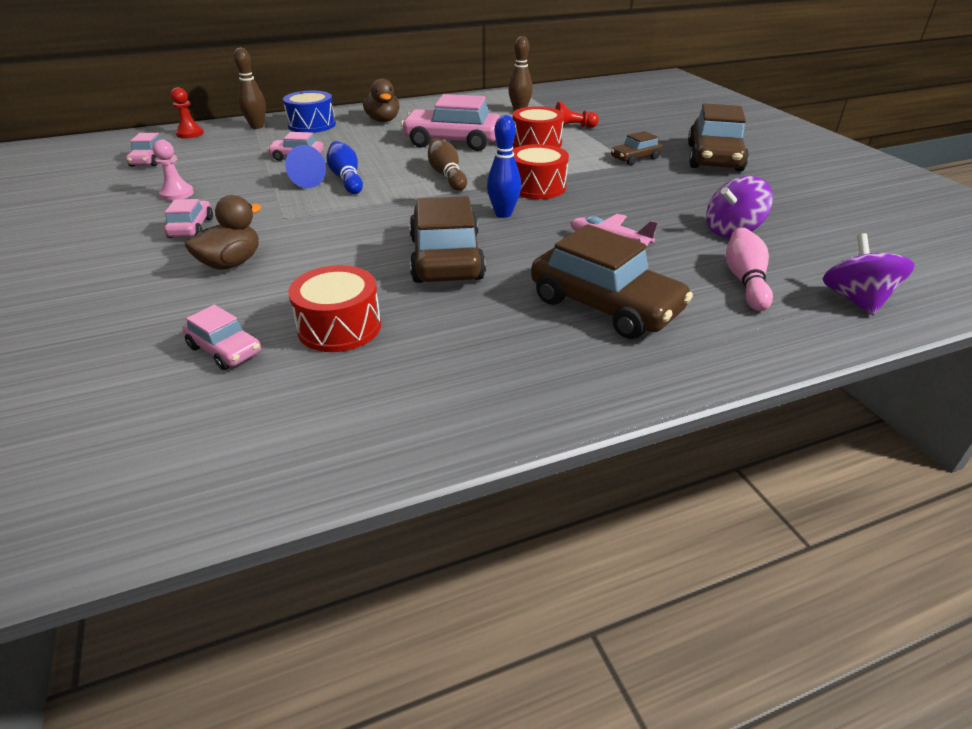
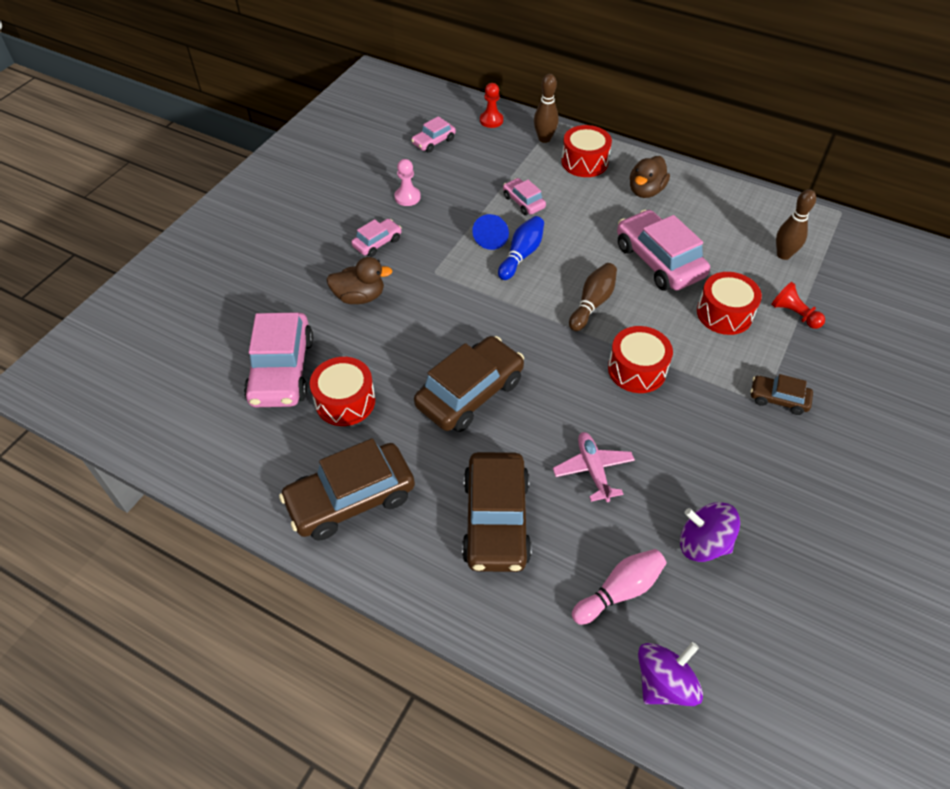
camera: 50 degrees right, 15 degrees up
pink car [183,305,261,370] -> pink car [244,312,313,407], size x1.95
blue drum [283,90,336,133] -> red drum [561,125,612,177]
blue bowling pin [487,115,521,218] -> none
brown car [688,103,749,172] -> brown car moved to [279,438,415,541]

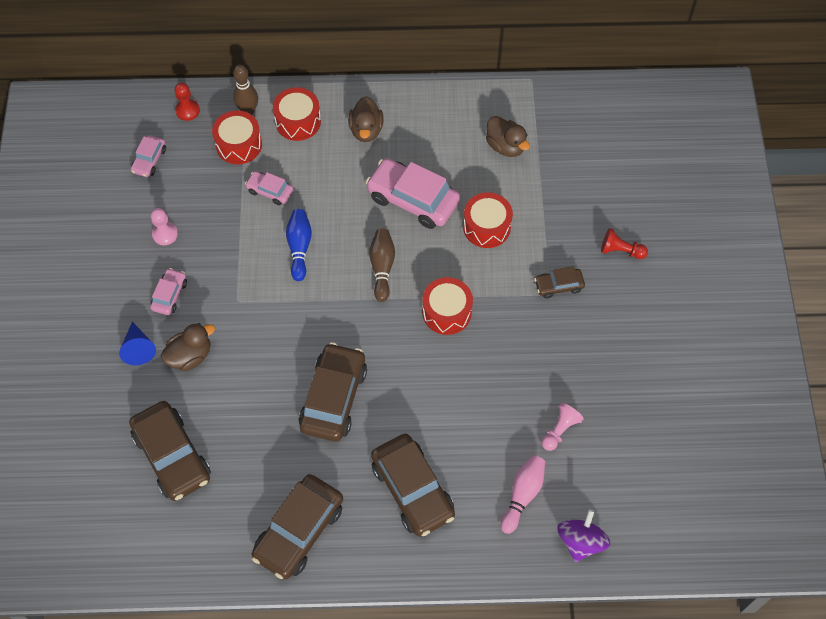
camera: 30 degrees left, 10 degrees up
pink car [244,312,313,407] -> brown car [129,401,211,501]
red drum [310,357,375,426] -> red drum moved to [212,111,262,164]
blue cone [472,214,509,250] -> blue cone moved to [119,322,156,365]
pink plane [553,432,635,502] -> none
purple spinning top [680,502,740,562] -> pink pawn [541,403,584,451]
red pawn [771,282,825,329] -> red pawn moved to [601,228,648,259]
brown bowling pin [776,189,816,260] -> brown duck [486,116,530,157]

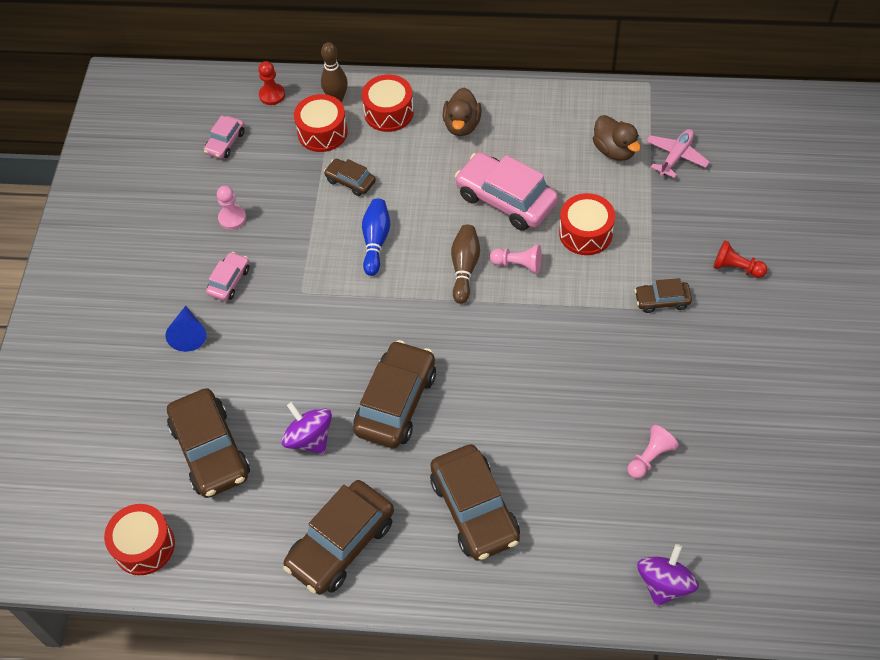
camera: 10 degrees right, 5 degrees down
brown duck [160,323,215,371] -> none
pink car [245,171,293,205] -> brown car [324,159,376,196]
red drum [422,277,473,335] -> red drum moved to [104,504,175,575]
pink bowling pin [501,455,545,534] -> none
none -> purple spinning top [281,402,332,454]
none -> pink pawn [490,245,542,274]
none -> pink plane [646,129,710,178]

